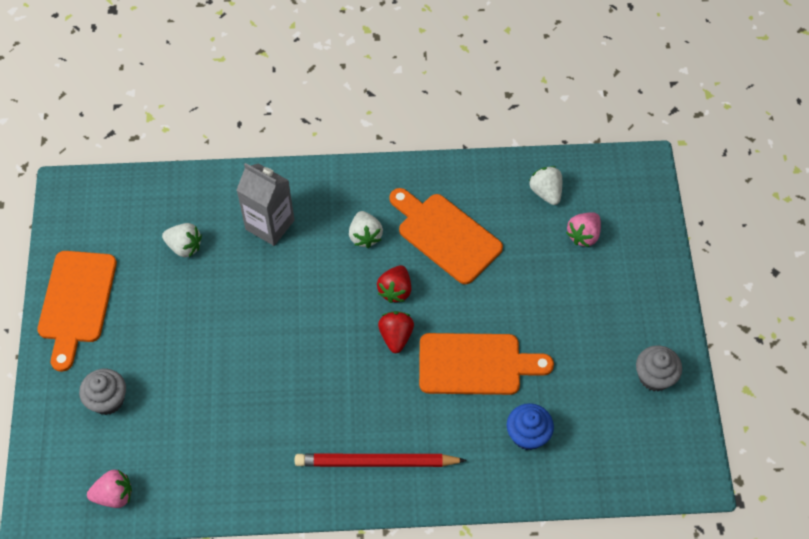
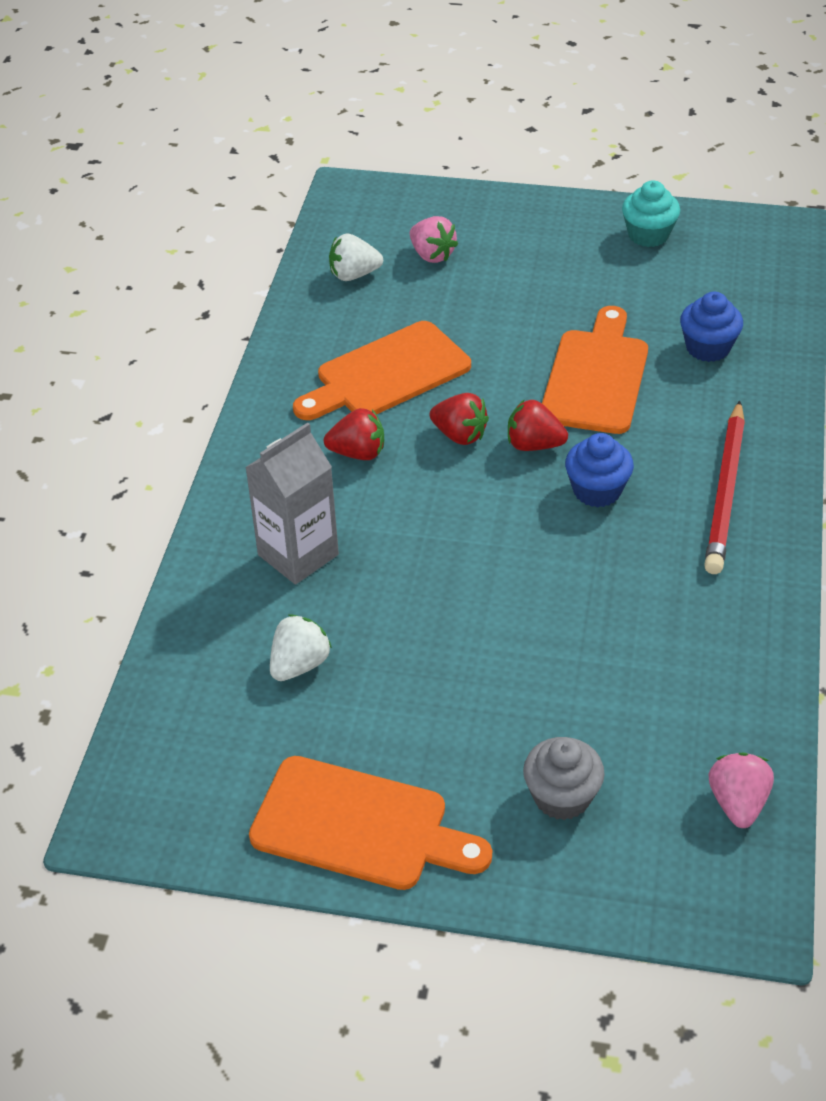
camera: 75 degrees left, 15 degrees down
white strawberry [349,211,383,248] -> red strawberry [324,408,384,460]
grey cupcake [636,345,682,391] -> turquoise cupcake [622,180,680,247]
none -> blue cupcake [565,433,634,507]

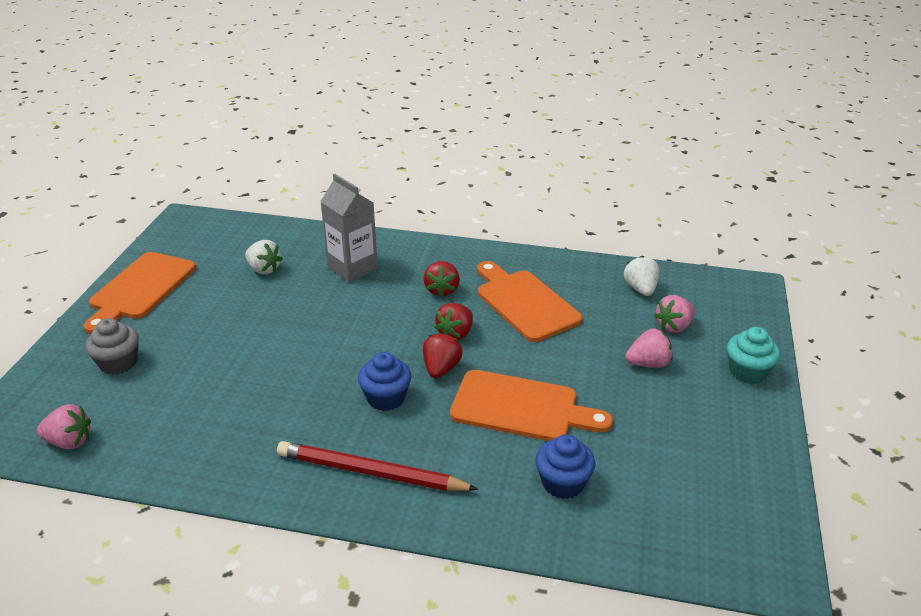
camera: 90 degrees right, 10 degrees down
turquoise cupcake [622,180,680,247] -> turquoise cupcake moved to [727,327,780,384]
none -> pink strawberry [625,329,673,368]

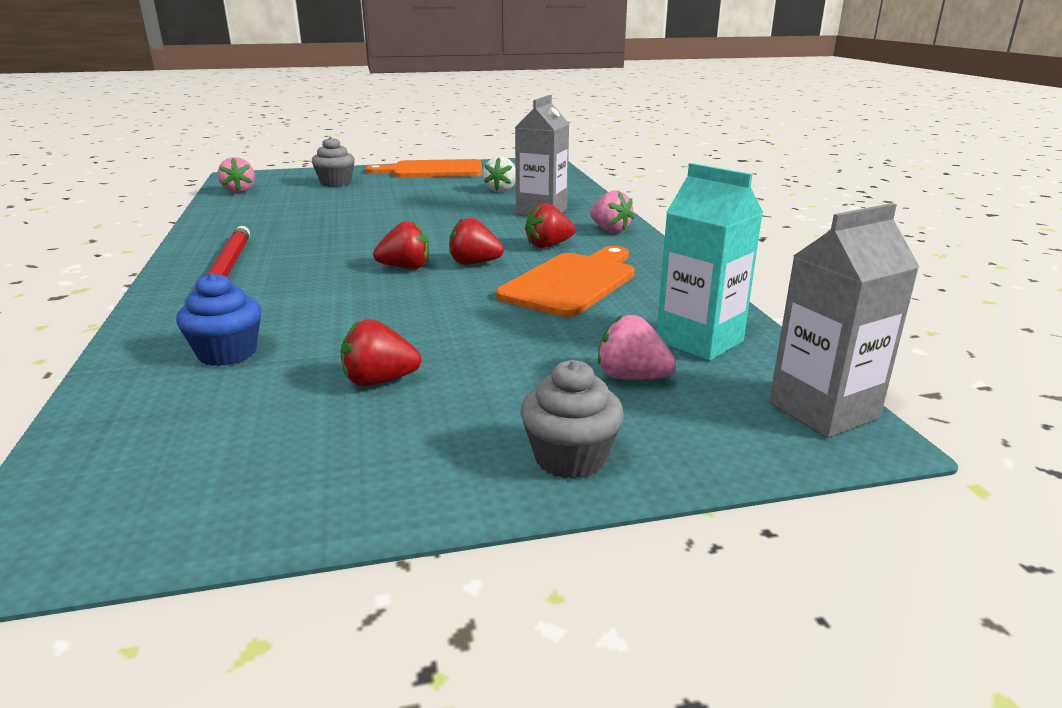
camera: 65 degrees right, 10 degrees down
blue cupcake [358,352,412,411] -> none
orange cutting board [450,370,613,441] -> none
white strawberry [624,256,659,296] -> turquoise carton [657,163,763,361]
pink strawberry [625,329,673,368] -> pink strawberry moved to [590,191,635,233]
turquoise cupcake [727,327,780,384] -> grey cupcake [520,360,624,479]
none -> red strawberry [340,319,421,386]
none -> grey carton [769,203,919,438]

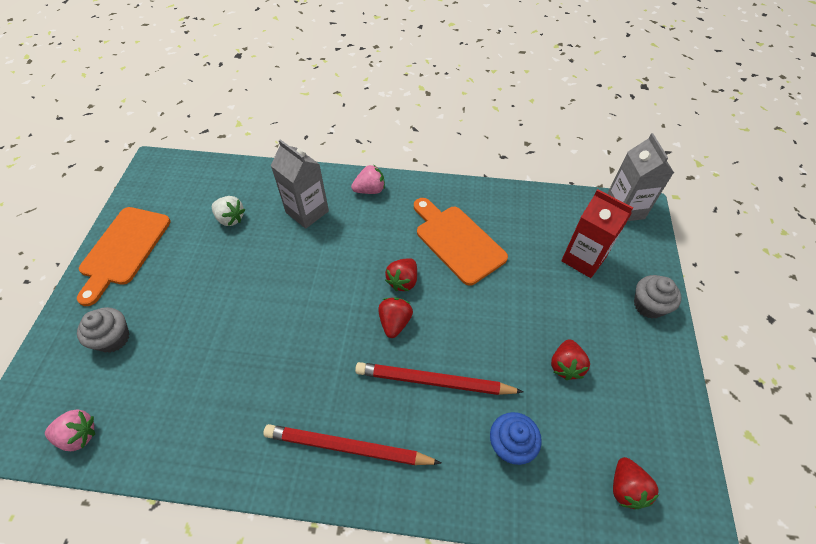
camera: 70 degrees left, 30 degrees up
red strawberry [525,203,575,248] -> red strawberry moved to [613,457,660,509]
pink strawberry [598,315,676,380] -> red carton [561,189,633,278]
turquoise carton [657,163,763,361] -> none
none -> red pencil [355,362,523,395]

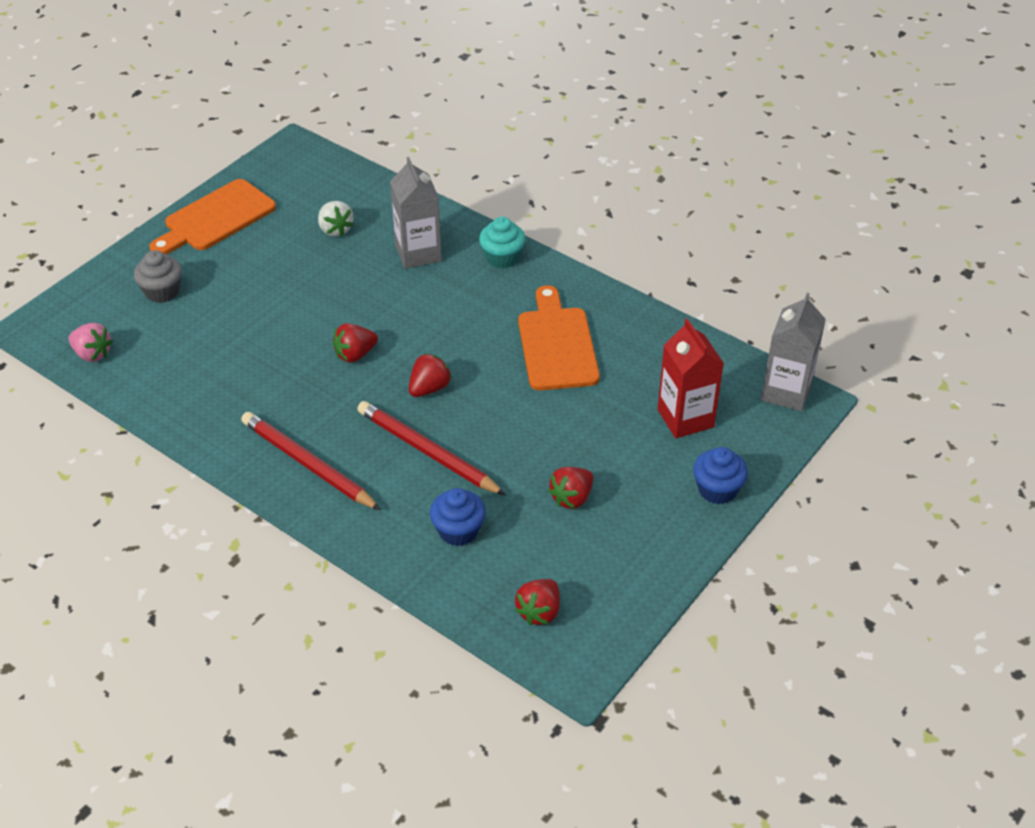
camera: 30 degrees right, 10 degrees down
pink strawberry [351,165,385,194] -> turquoise cupcake [479,217,526,269]
red strawberry [385,258,417,291] -> red strawberry moved to [332,323,378,363]
grey cupcake [634,275,682,319] -> blue cupcake [693,447,748,504]

